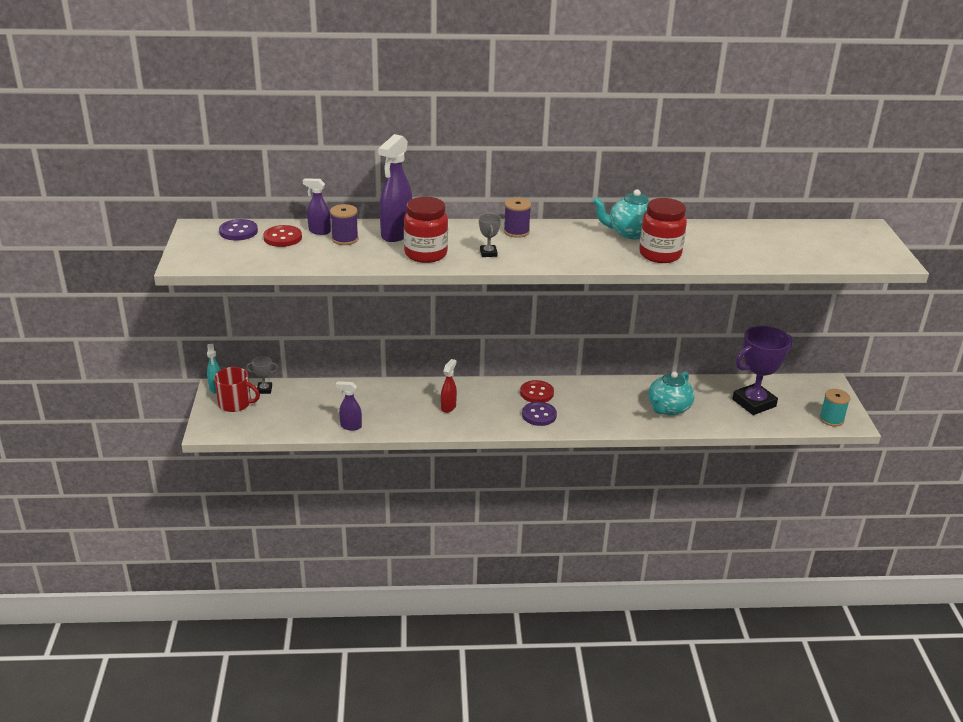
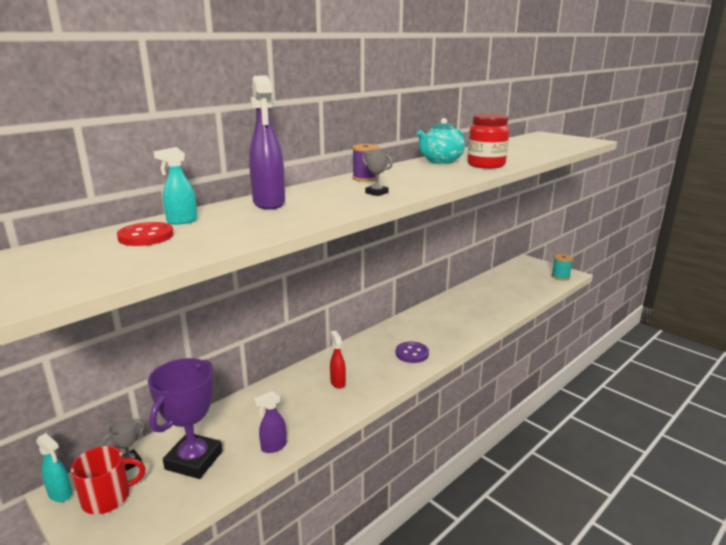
camera: 40 degrees left, 10 degrees down
purple button [219,219,258,241] -> none
purple spray bottle [303,178,331,235] -> turquoise spray bottle [153,147,198,225]
purple spool [330,204,359,245] -> none
red jar [404,197,448,263] -> none
red button [520,380,554,402] -> none
turquoise teapot [648,371,695,416] -> none
purple trophy [732,326,793,415] -> purple trophy moved to [148,358,222,479]

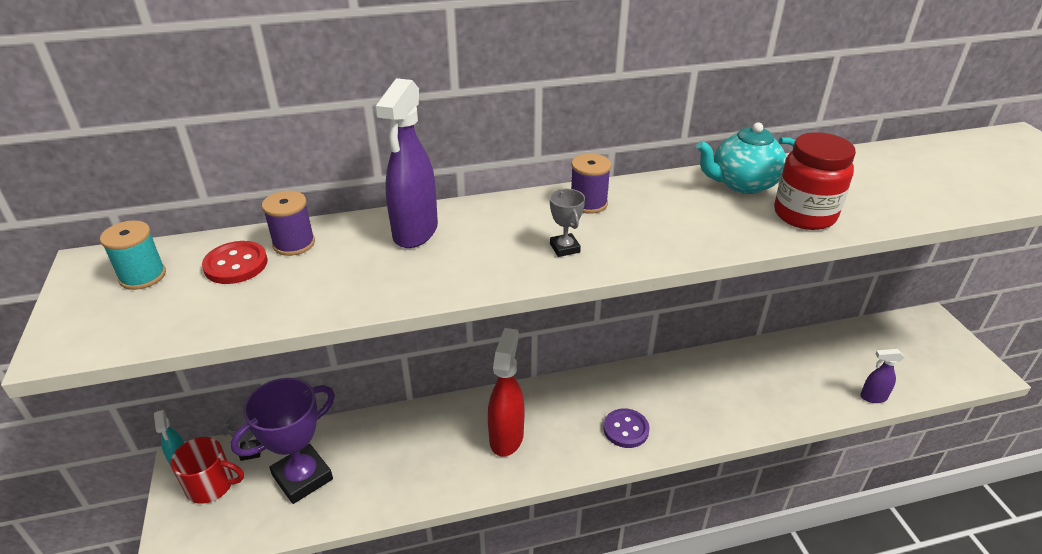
camera: 30 degrees right, 15 degrees up
turquoise spray bottle [153,147,198,225] -> purple spool [262,191,315,256]
purple spray bottle [254,391,287,453] -> purple spray bottle moved to [860,349,904,403]
red spray bottle [330,330,346,389] -> red spray bottle [488,328,524,457], size x1.82
turquoise spool [551,254,573,281] -> turquoise spool moved to [100,220,166,290]

